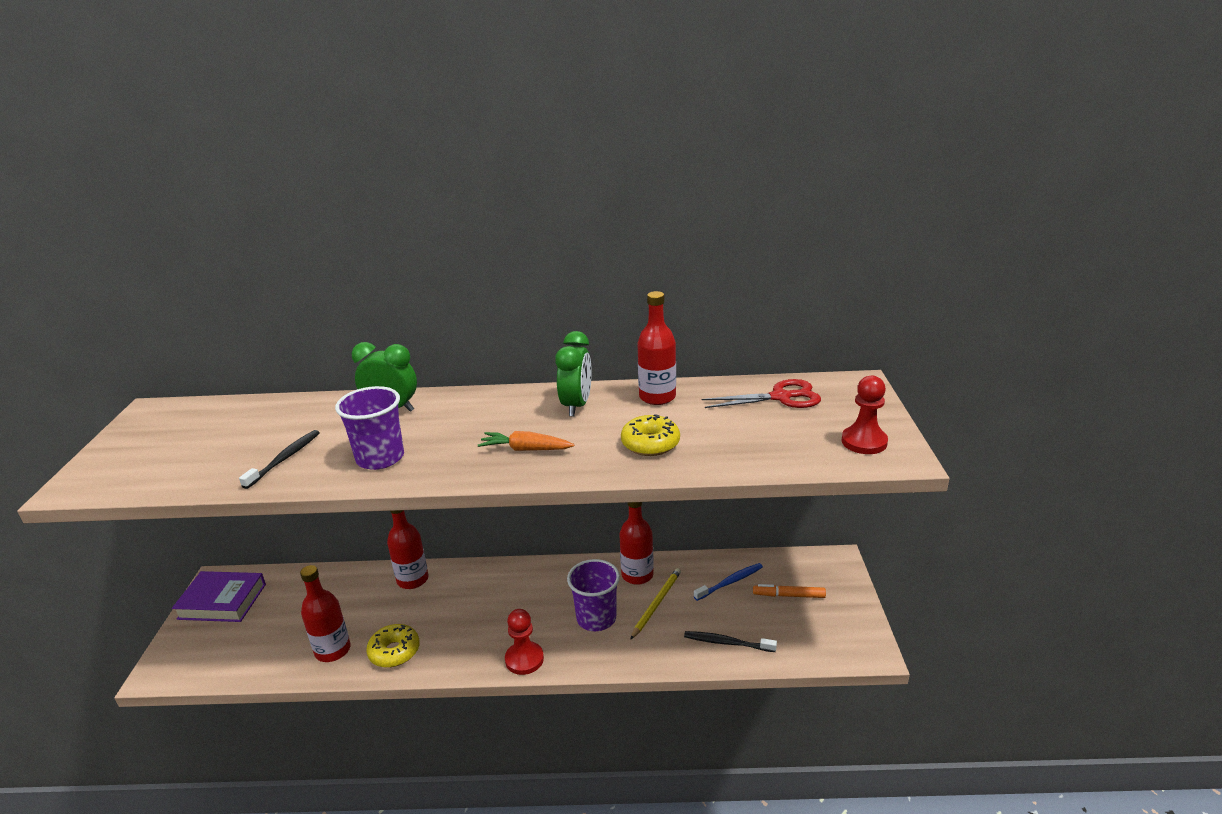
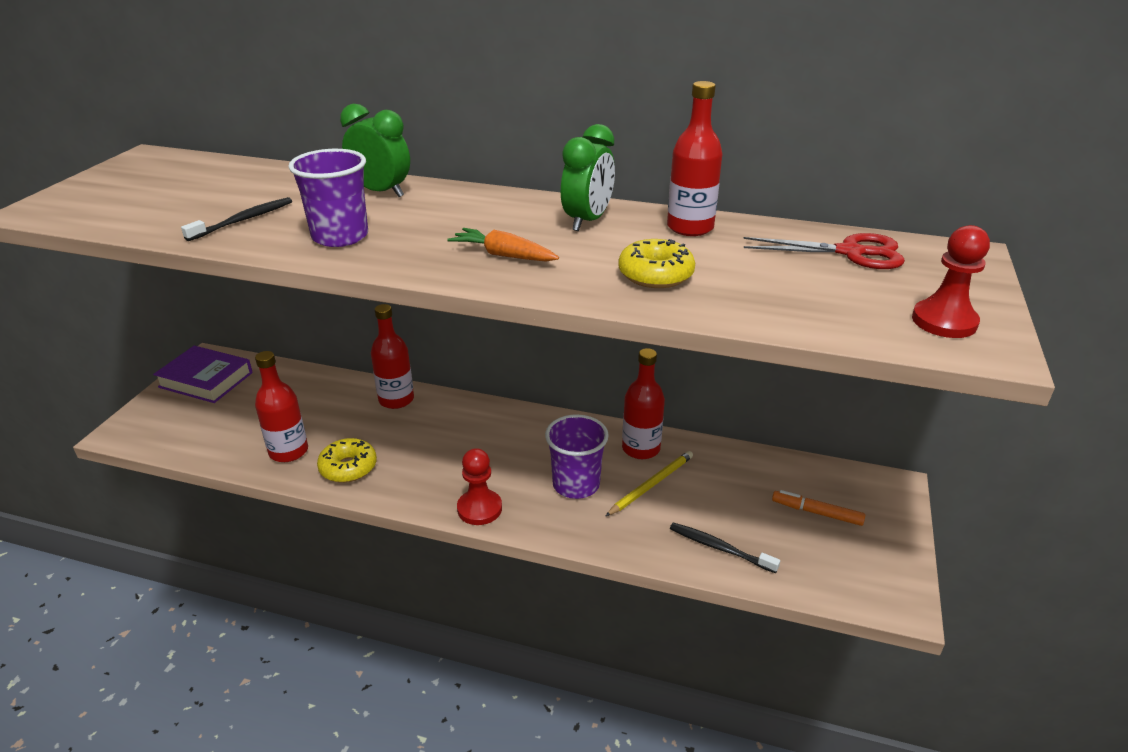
camera: 15 degrees right, 5 degrees up
blue toothbrush [694,563,763,601] -> none

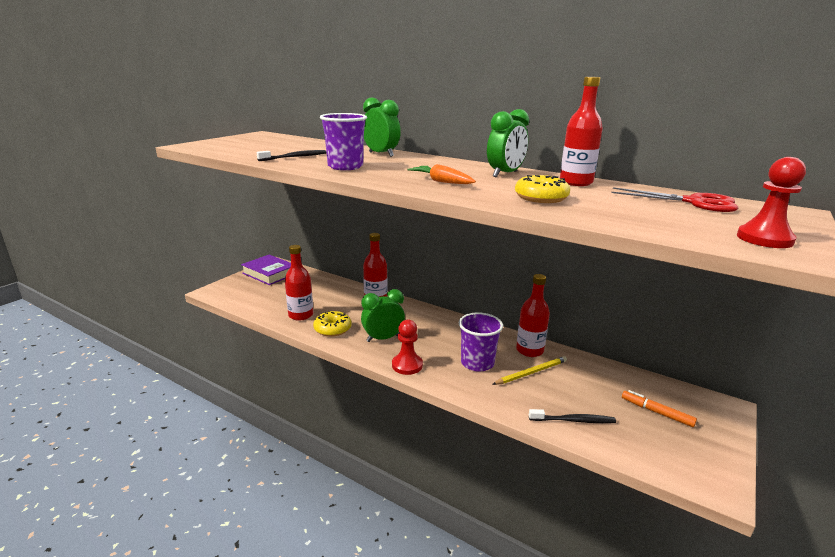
camera: 15 degrees right, 10 degrees down
black toothbrush [670,523,780,573] -> black toothbrush turned 135 degrees clockwise [529,409,616,423]
none -> green clock [361,289,405,342]

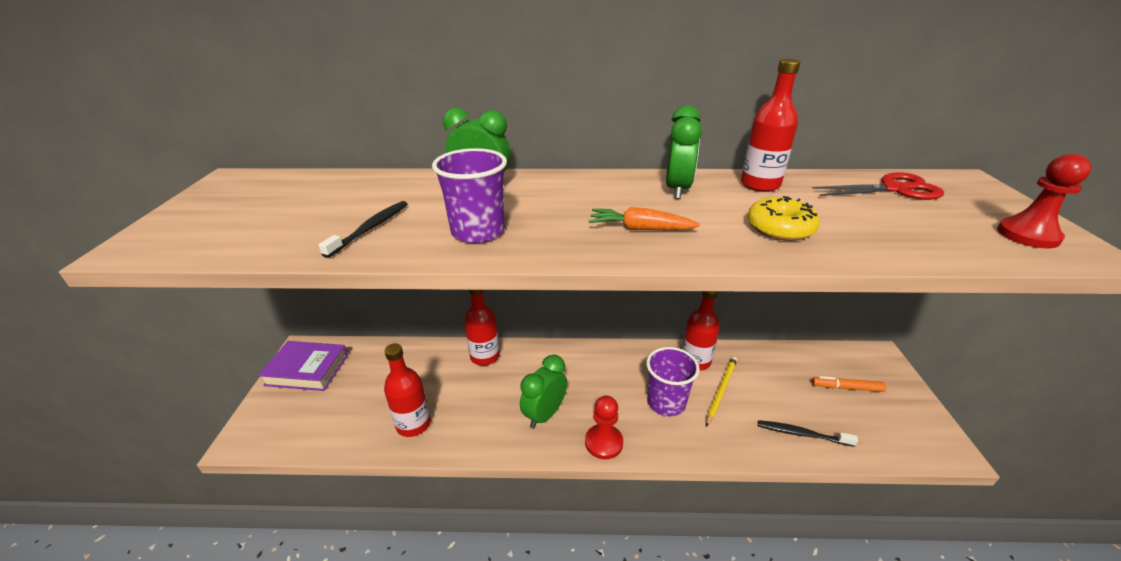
camera: 30 degrees left, 10 degrees up
yellow donut [313,311,352,337] -> none
black toothbrush [529,409,616,423] -> black toothbrush turned 135 degrees counterclockwise [758,420,858,447]

